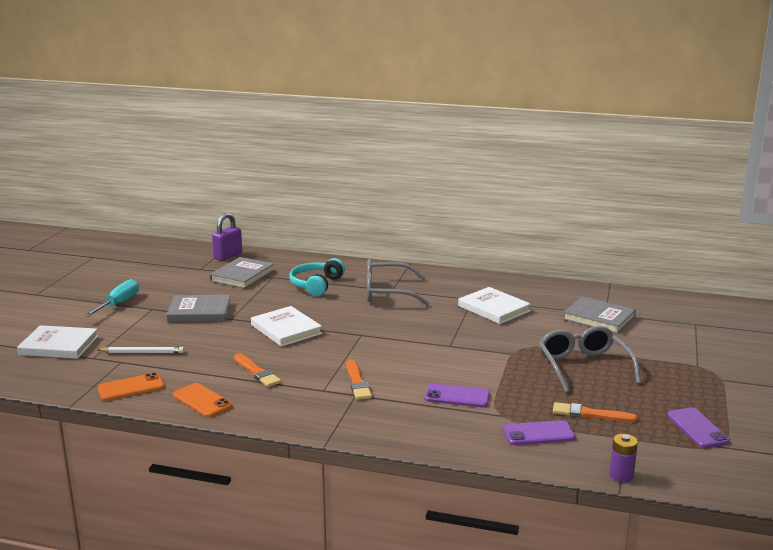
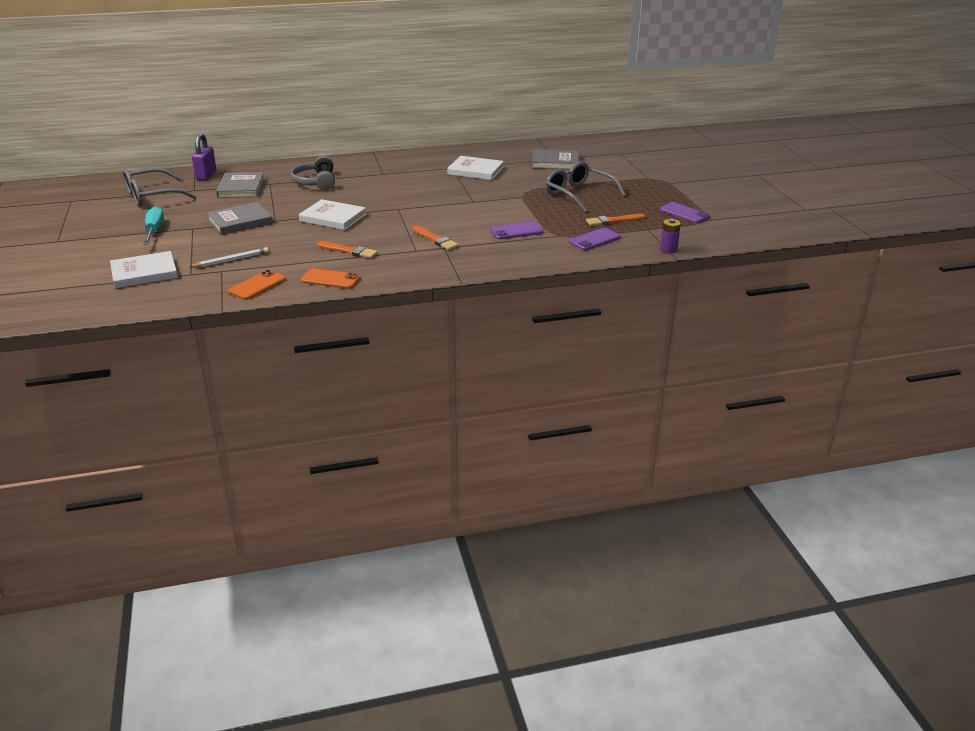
camera: 30 degrees left, 10 degrees up
turquoise headphones [289,258,345,296] -> grey headphones [290,156,335,190]
grey glasses [367,259,430,306] -> grey glasses moved to [123,168,197,206]

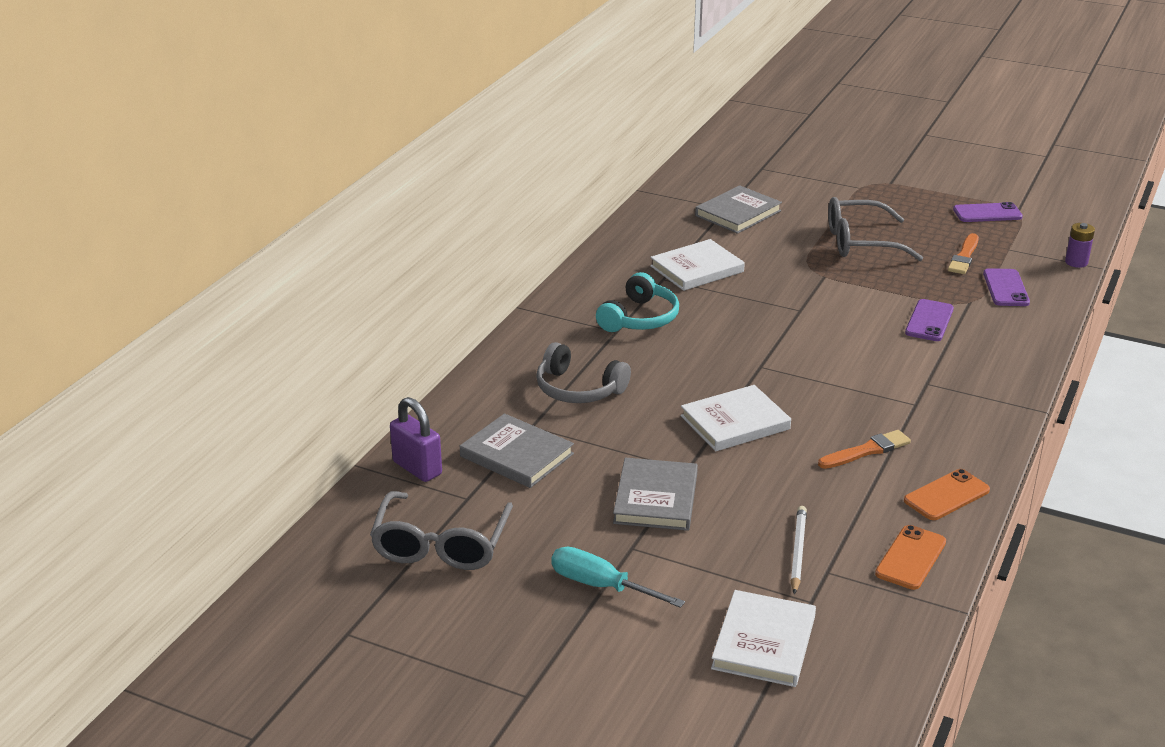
camera: 50 degrees left, 0 degrees up
orange phone [228,270,286,300] -> orange phone turned 45 degrees clockwise [875,525,946,590]
orange brush [412,226,459,250] -> none
none -> turquoise headphones [596,272,679,332]

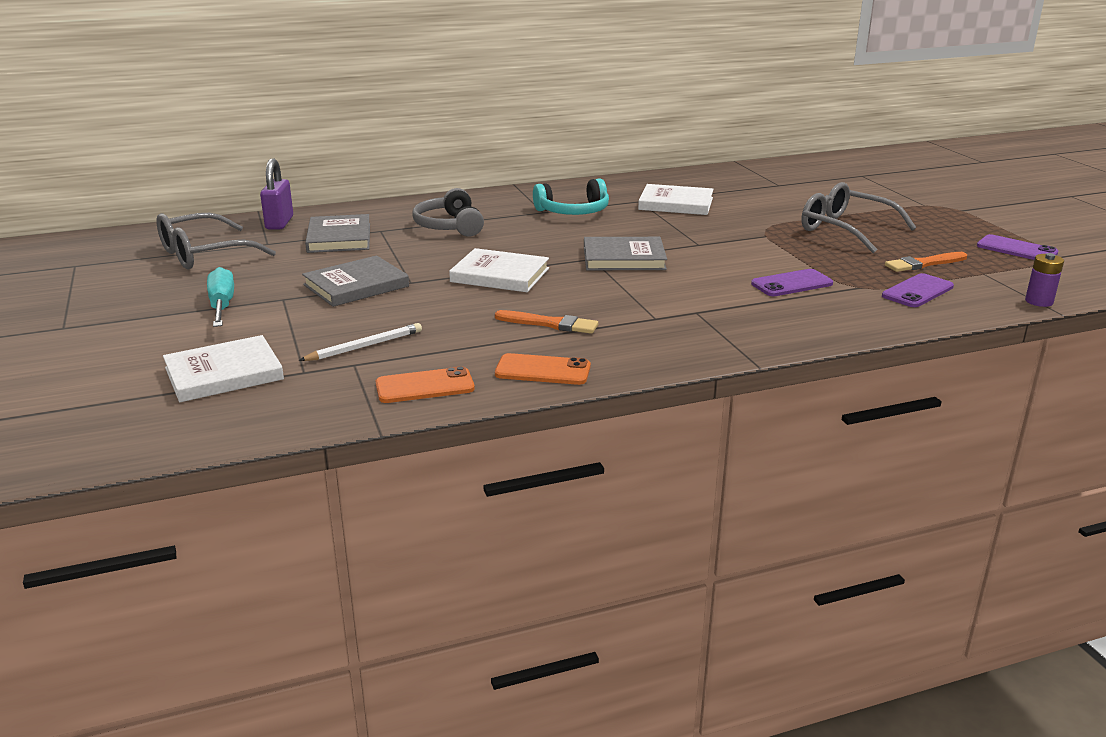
camera: 45 degrees right, 5 degrees down
grey book [695,185,782,234] -> grey book moved to [584,237,667,270]

